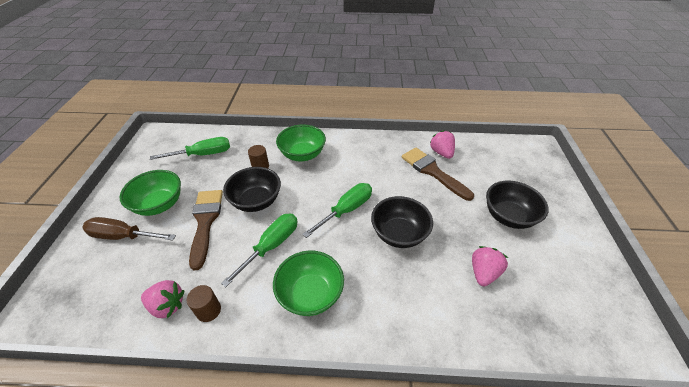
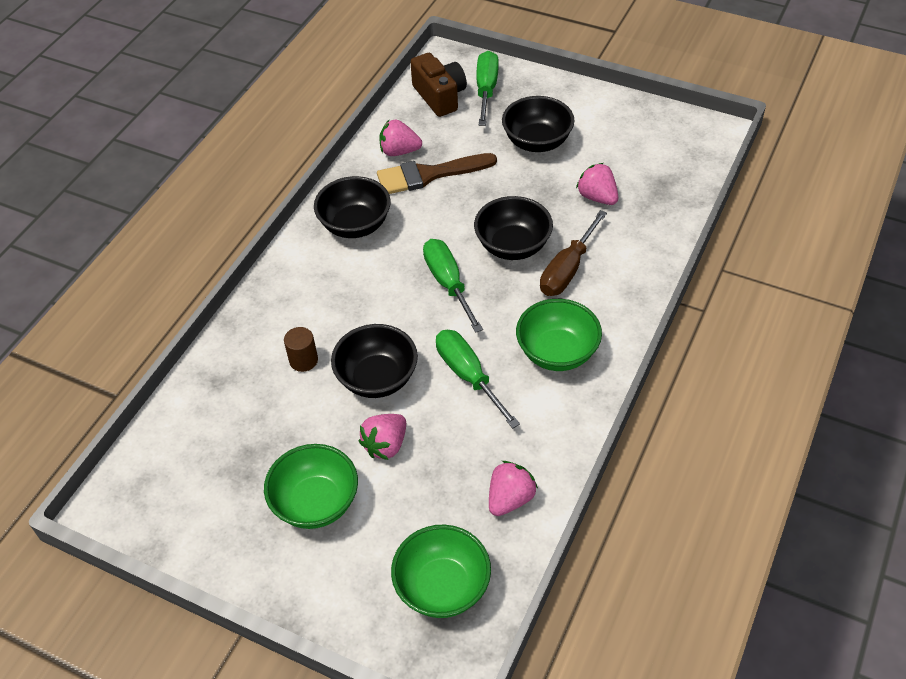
camera: 65 degrees left, 5 degrees up
brown screwdriver [82,217,176,240] -> brown screwdriver moved to [540,210,607,296]
green screwdriver [150,137,230,160] -> green screwdriver moved to [476,51,499,126]
brown cylinder [187,285,221,322] -> none
brown brush [189,190,223,270] -> pink strawberry [359,414,406,460]
green bowl [276,125,326,161] -> green bowl moved to [391,525,491,618]
none -> black bowl [314,176,391,238]
none -> brown camera [410,53,467,117]

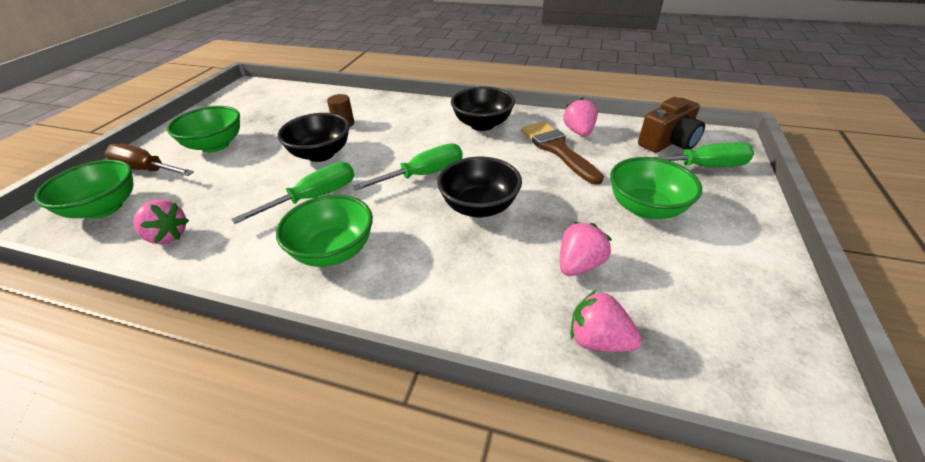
camera: 80 degrees right, 10 degrees down
pink strawberry [359,414,406,460] -> pink strawberry moved to [571,290,642,352]
black bowl [502,96,575,152] -> green bowl [610,157,702,219]
brown screwdriver [540,210,607,296] -> brown screwdriver moved to [104,144,194,176]

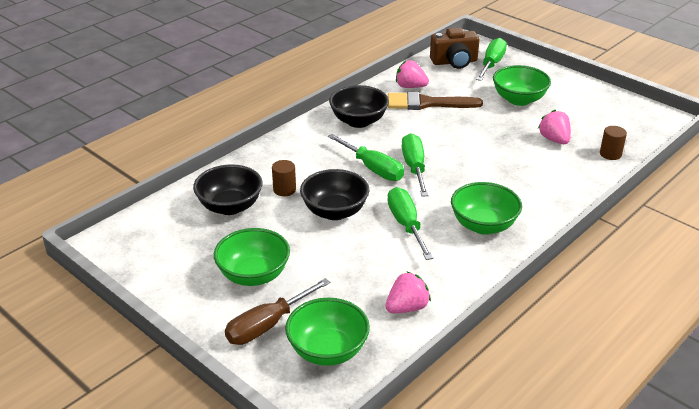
camera: 65 degrees left, 5 degrees down
black bowl [437,157,522,218] -> black bowl moved to [193,164,263,215]
pink strawberry [571,290,642,352] -> brown cylinder [600,126,627,160]
brown camera [638,97,705,153] -> brown camera turned 90 degrees clockwise [430,28,480,69]
none -> green screwdriver [328,134,404,181]

